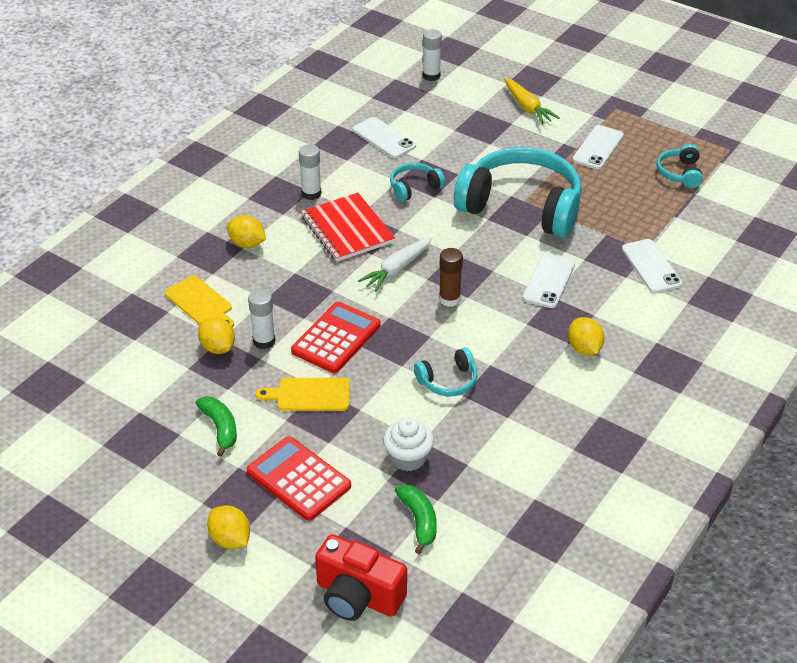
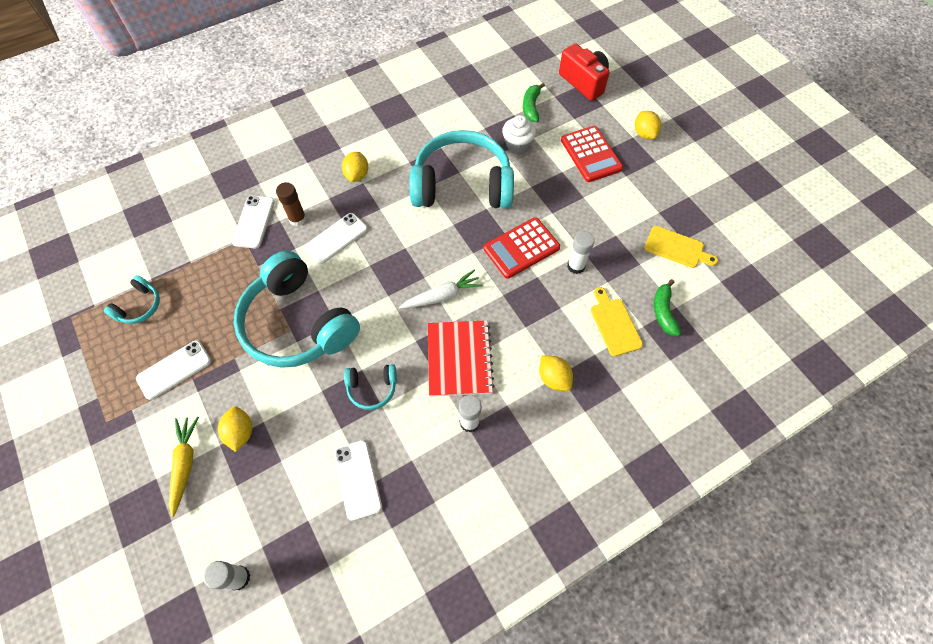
camera: 155 degrees left, 20 degrees up
green banana [196,396,237,457] -> green banana moved to [654,279,681,336]
yellow lemon [198,317,235,354] -> yellow lemon moved to [218,407,252,452]
yellow cutting board [256,378,350,411] -> yellow cutting board moved to [644,226,718,268]
turquoise headphones [414,347,478,396] -> turquoise headphones [410,130,514,208], size x2.31
brown glue stick [439,248,463,307] -> brown glue stick moved to [276,182,306,226]

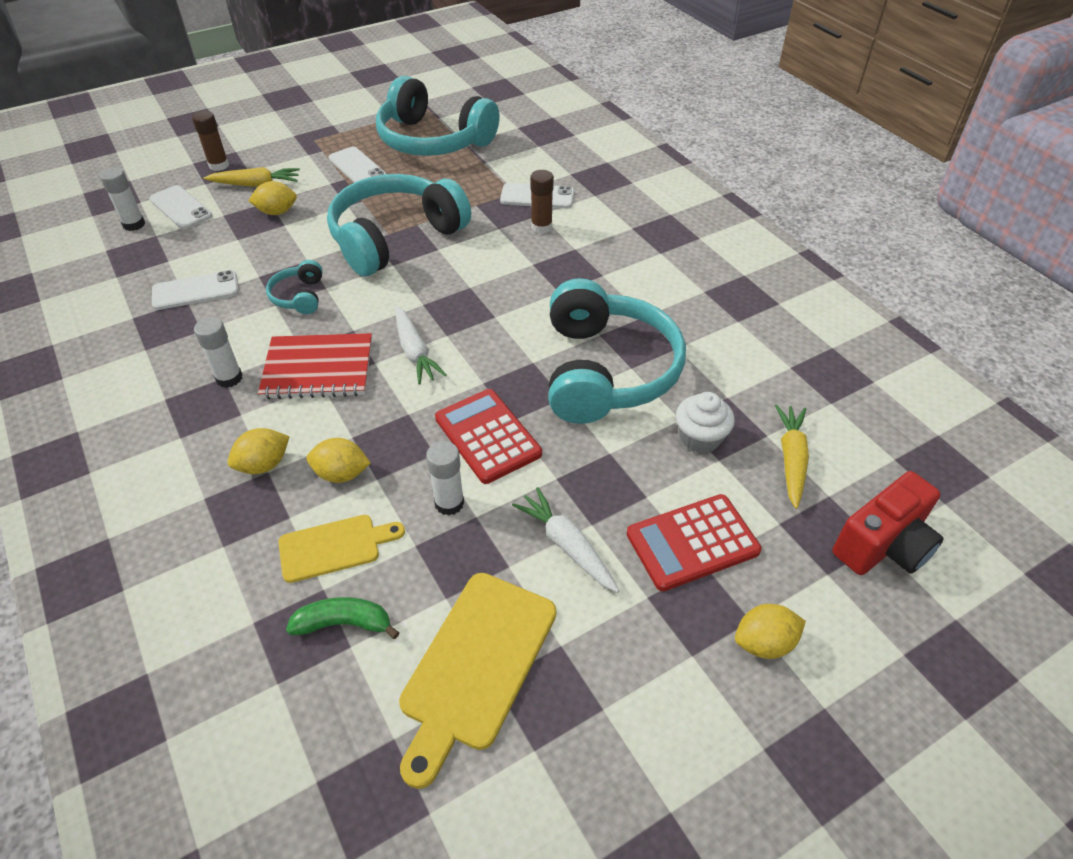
camera: 90 degrees right, 15 degrees down
turquoise headphones [104,275,160,324] -> turquoise headphones [376,76,500,156], size x2.31
white phone [305,213,368,264] -> white phone moved to [149,185,213,229]
yellow lemon [342,152,368,182] -> yellow lemon moved to [307,438,370,483]
green banana [523,83,545,122] -> yellow carrot [775,404,809,509]
yellow cutting board [644,226,718,268] -> yellow cutting board [399,573,556,789], size x1.62
none -> brown glue stick [192,111,229,171]
none -> white carrot [512,487,619,593]

